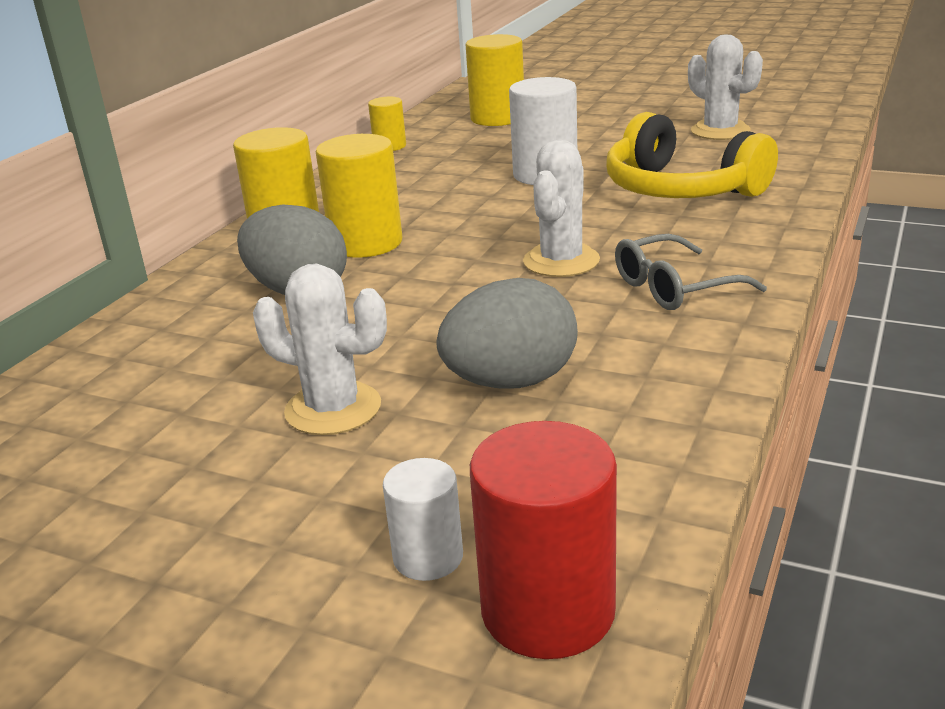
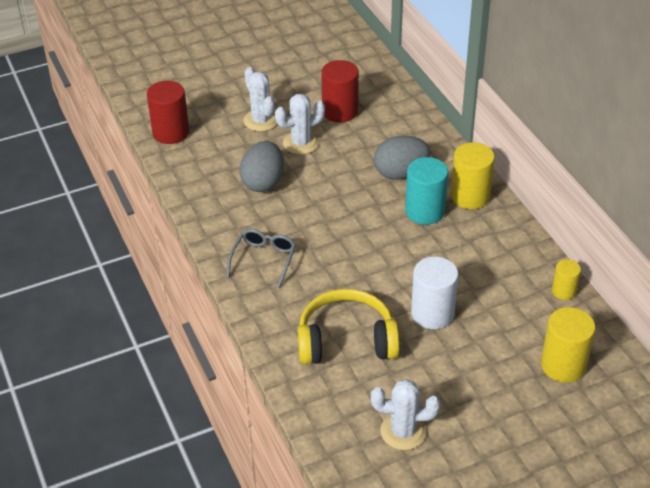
camera: 130 degrees right, 15 degrees up
yellow cylinder [316,134,402,258] -> turquoise cylinder [405,157,448,225]
white cylinder [383,458,463,581] -> none
white cactus [523,140,600,277] -> white cactus moved to [243,67,277,132]
none -> red cylinder [321,60,359,122]

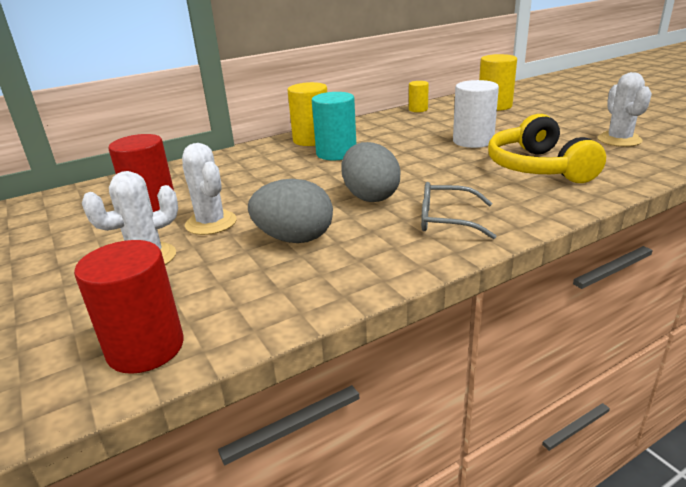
camera: 95 degrees left, 15 degrees down
grey egg [374,136,431,180] -> grey egg moved to [341,142,401,202]

